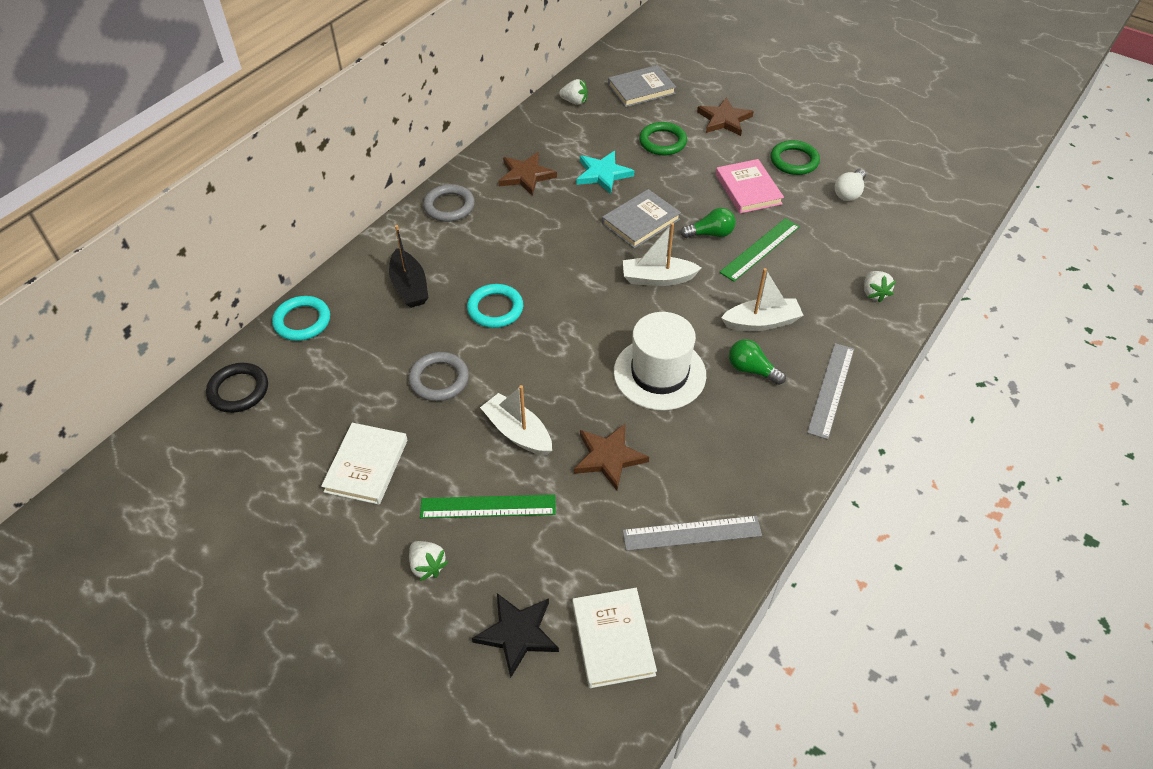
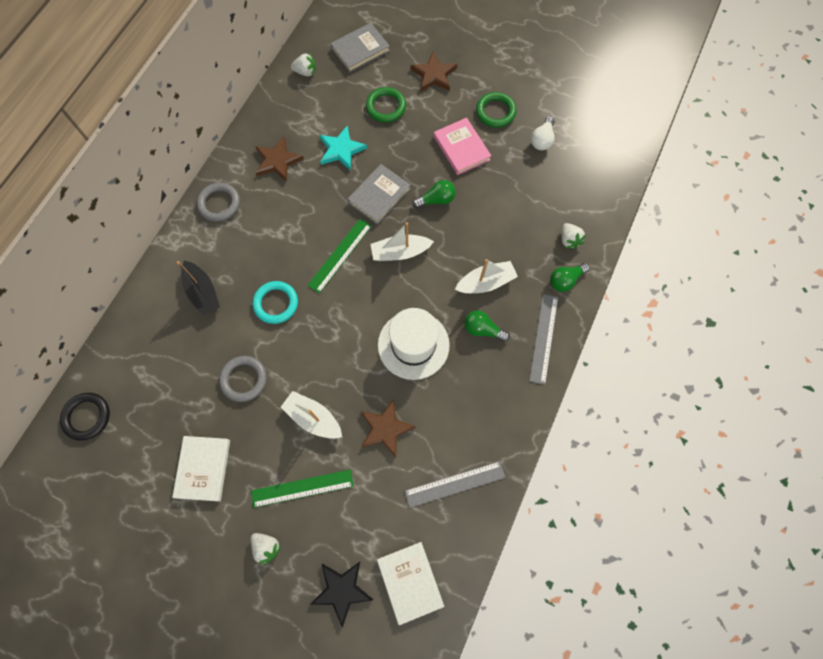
camera: 10 degrees left, 20 degrees up
turquoise ring [272,296,330,341] -> none
green ruler [719,218,800,282] -> green ruler moved to [307,219,372,294]
none -> green light bulb [550,263,590,292]

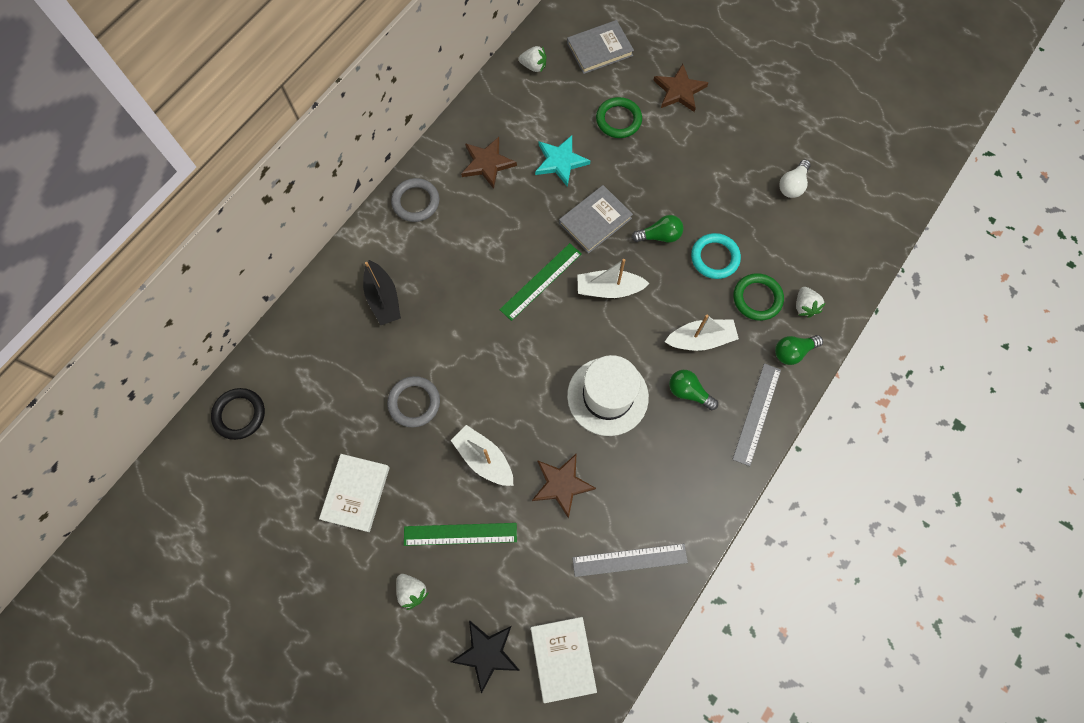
camera: 10 degrees right, 0 degrees up
turquoise ring [253,281,298,324] -> turquoise ring moved to [691,233,741,279]
pink book [434,118,491,175] -> none
green ring [476,92,517,128] -> green ring moved to [733,273,784,321]

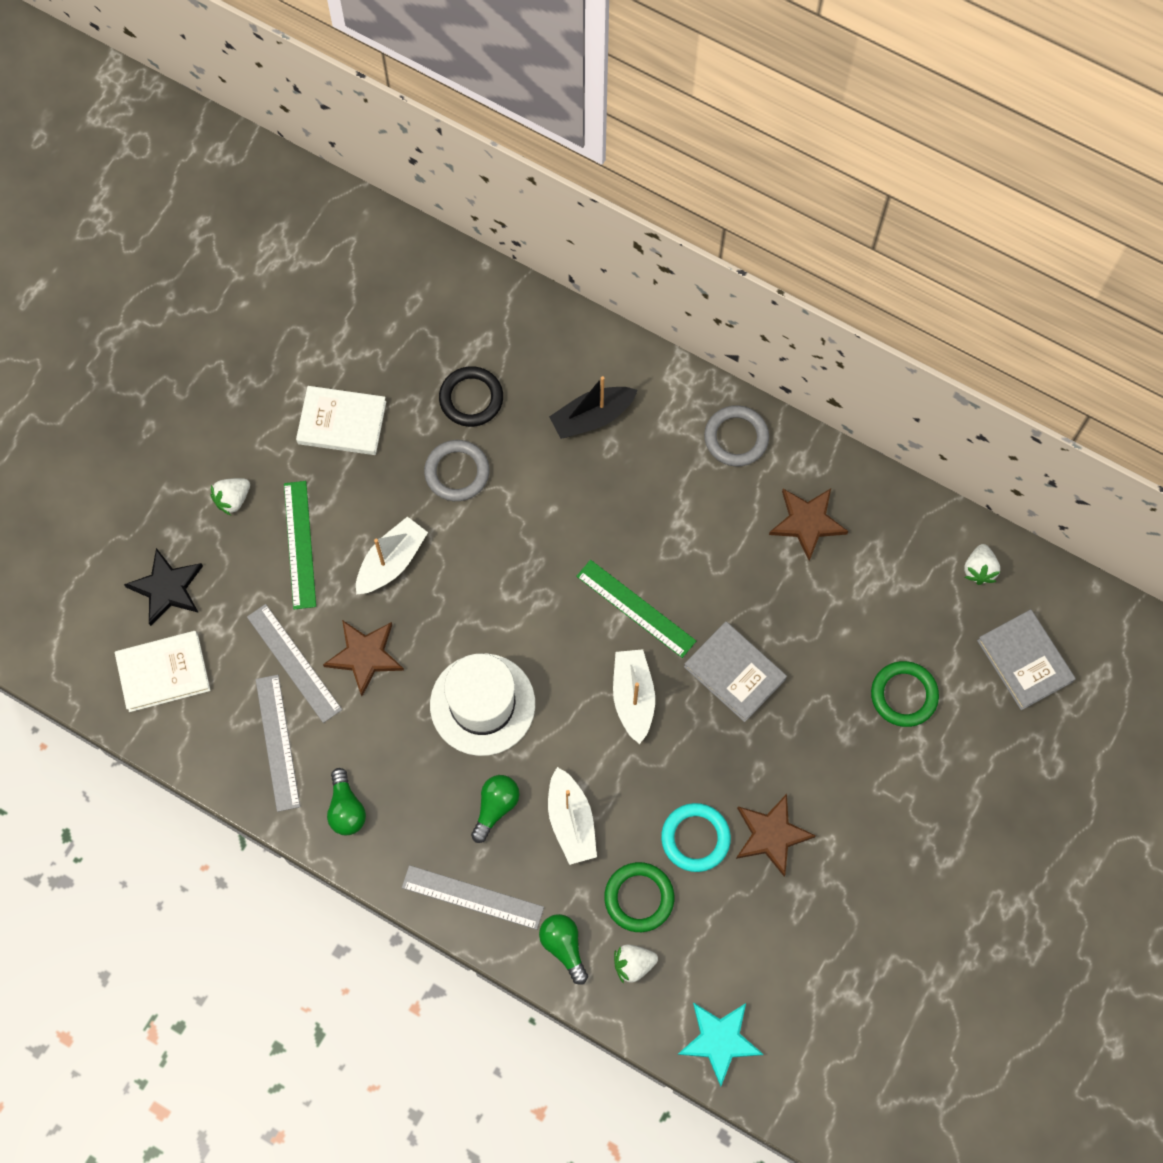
camera: 85 degrees right, 0 degrees up
black ring [211,388,265,440] -> black ring moved to [439,366,503,427]
turquoise star [535,135,590,187] -> turquoise star moved to [677,1003,764,1087]
green light bulb [632,215,683,243] -> green light bulb moved to [327,768,366,835]
brown star [653,64,709,112] -> brown star moved to [736,794,816,877]
white light bulb [779,160,811,198] -> none
none -> grey ruler [247,604,342,723]

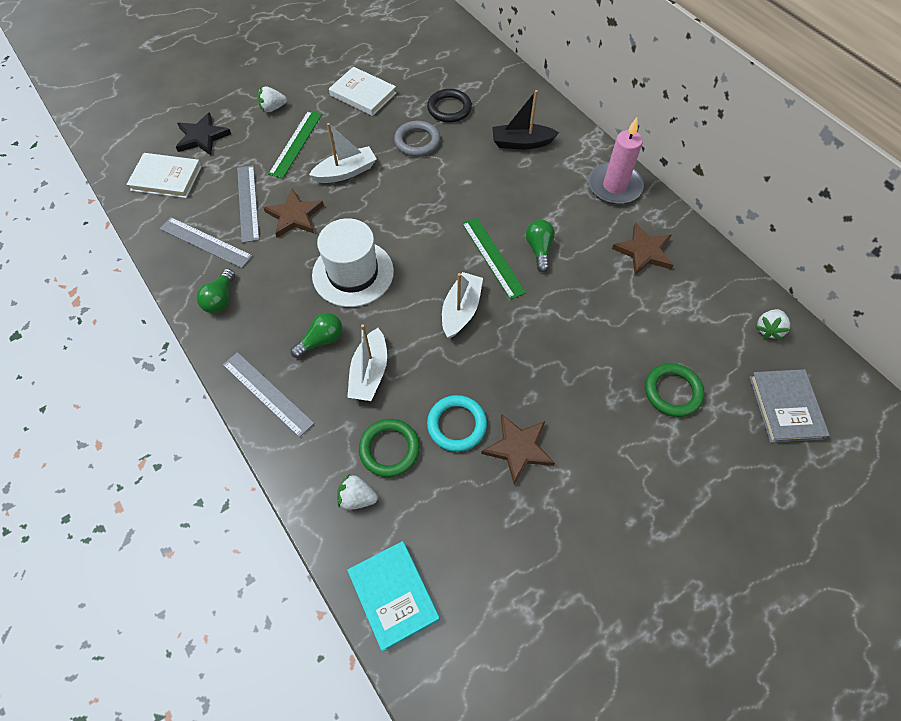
camera: 25 degrees right, 10 degrees down
grey ruler [256,675,300,812] -> grey ruler turned 75 degrees counterclockwise [160,217,253,268]
green light bulb [539,914,588,985] -> green light bulb moved to [526,220,555,272]
turquoise star [677,1003,764,1087] -> turquoise book [347,541,440,651]
grey book [684,622,787,722] -> none
grey ring [704,405,769,466] -> pink candle [588,118,644,204]

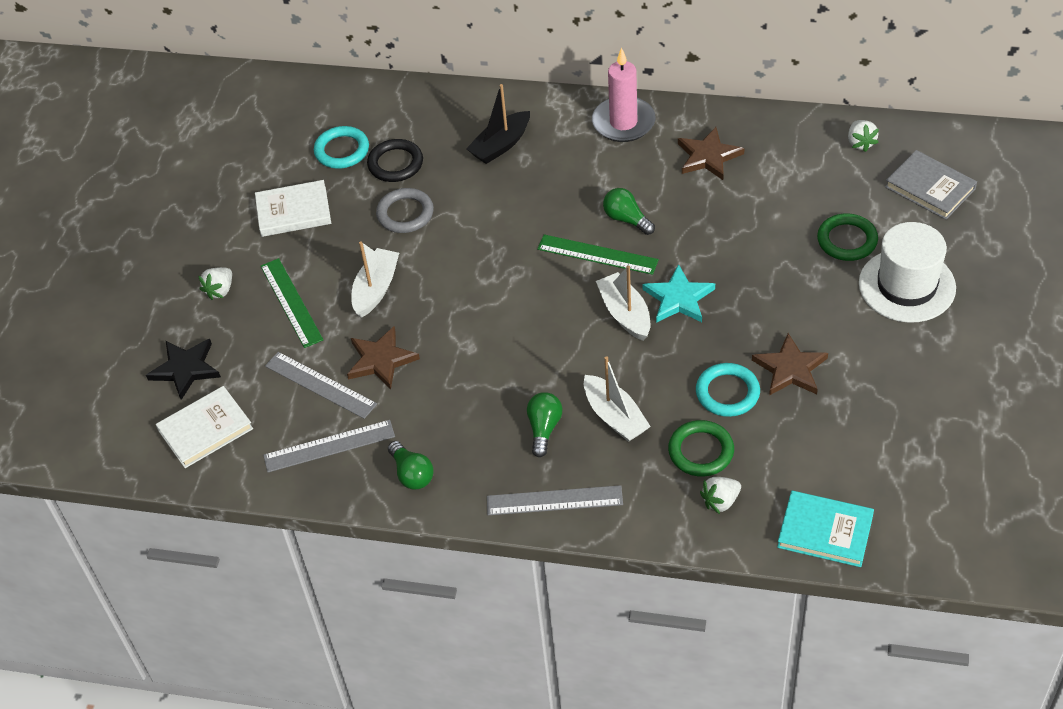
camera: 40 degrees left, 10 degrees down
white hat [312,218,394,307] -> white hat moved to [859,222,956,323]
none -> turquoise ring [314,126,369,169]
none -> turquoise star [642,264,715,323]

